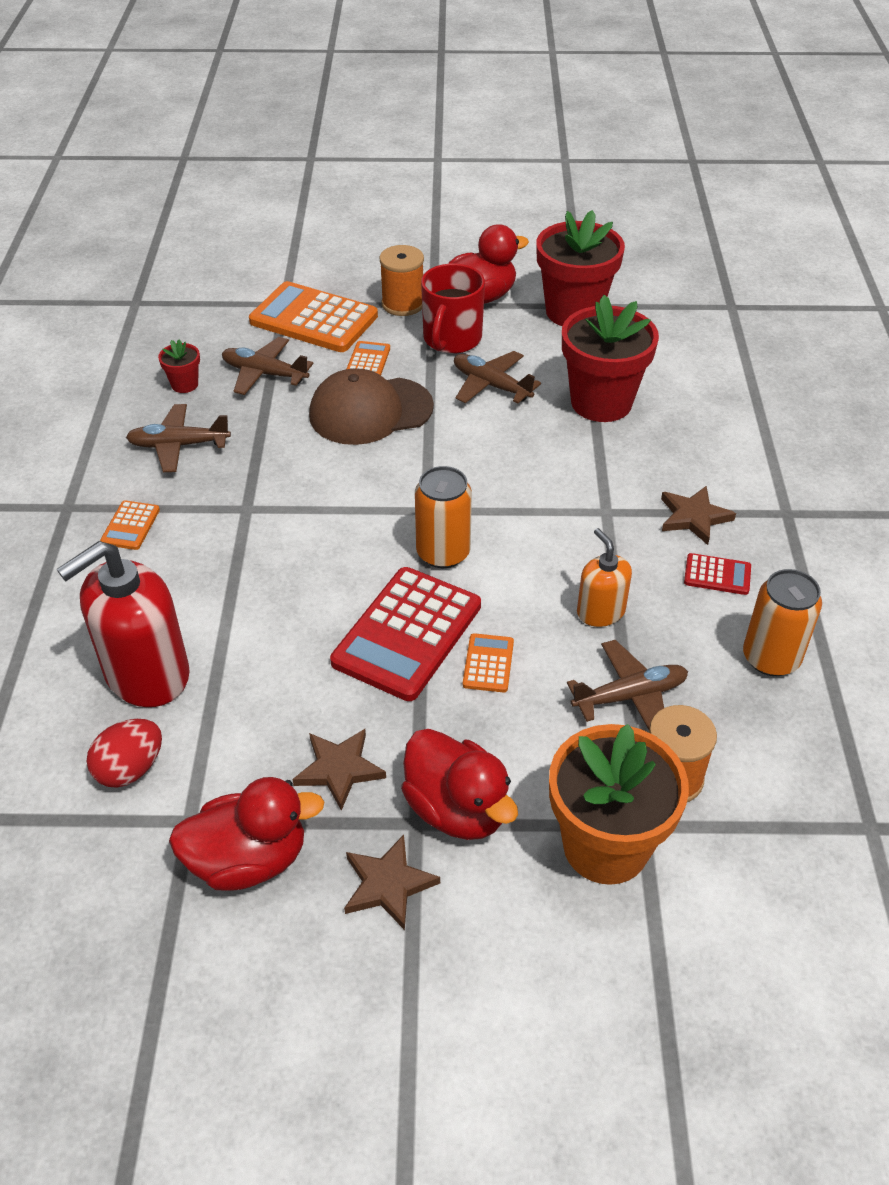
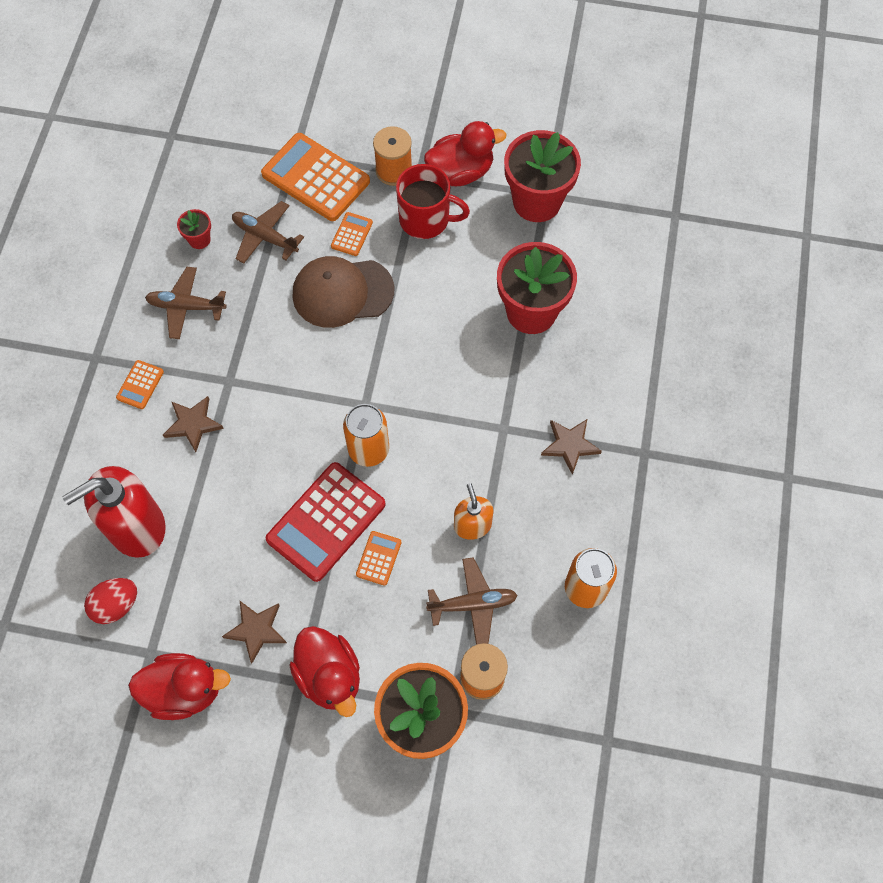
camera: 10 degrees right, 20 degrees up
brown star [344,835,440,930] -> brown star moved to [163,396,224,452]
red mug [421,264,485,354] -> red mug turned 105 degrees counterclockwise [396,164,470,239]
brown plane [454,351,541,403] -> none
red calculator [684,553,751,595] -> none

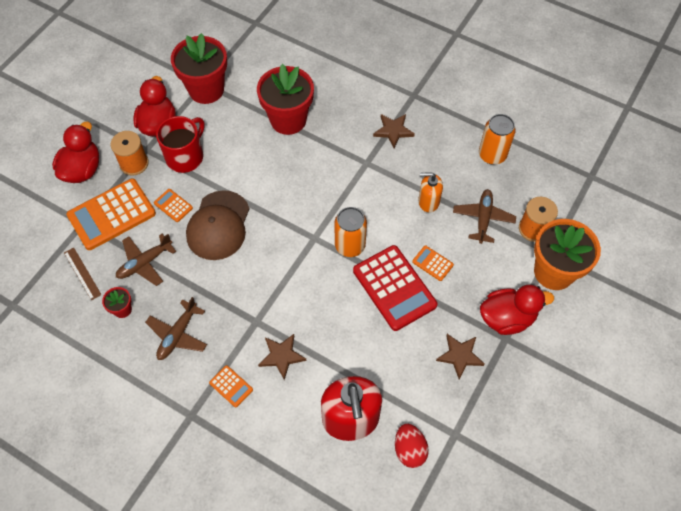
camera: 70 degrees left, 5 degrees down
red duck [128,653,231,720] -> red duck moved to [52,122,99,183]
none -> brown ruler [64,247,102,301]

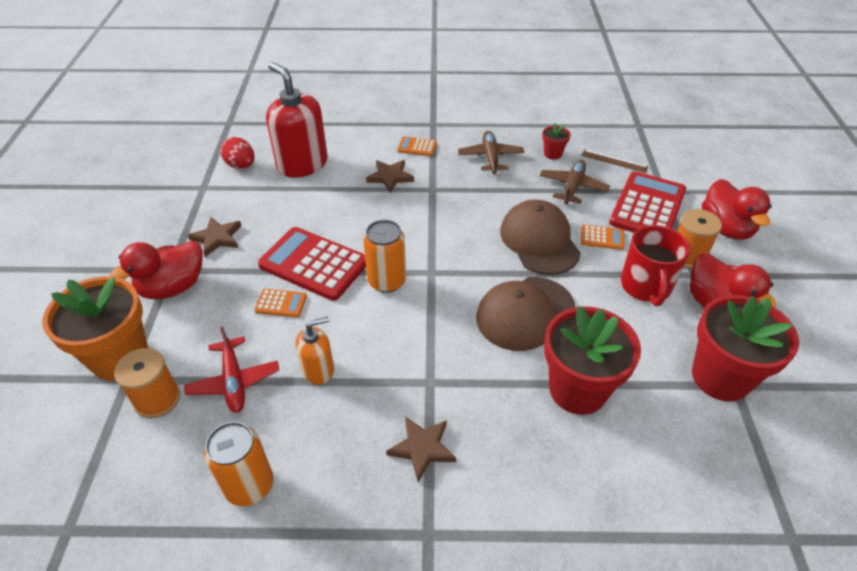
camera: 150 degrees right, 15 degrees down
orange calculator [66,179,156,250] -> red calculator [609,171,686,233]
brown plane [453,189,516,244] -> red plane [184,326,279,413]
none -> brown cap [476,277,575,351]

